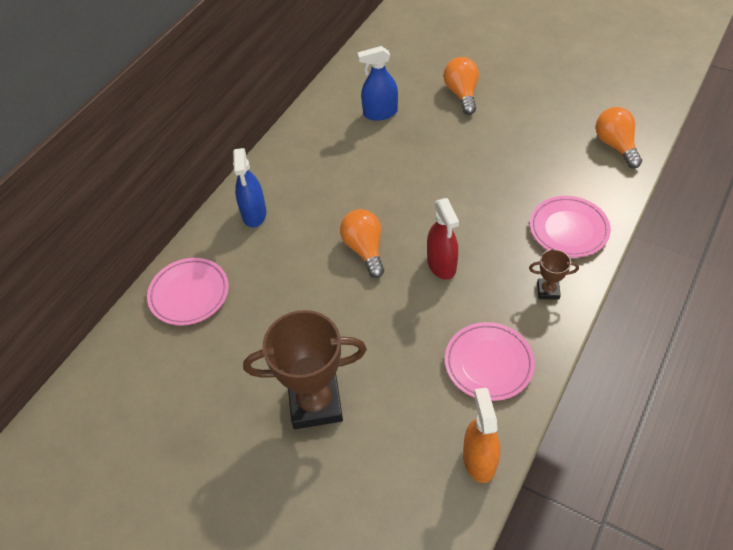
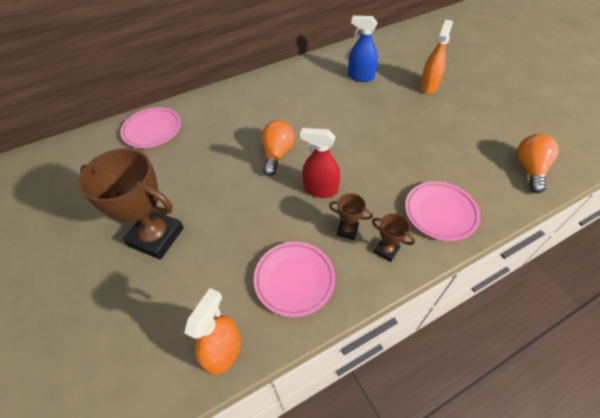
camera: 30 degrees right, 0 degrees up
blue spray bottle [233,148,267,227] -> none
red spray bottle [427,198,459,280] -> red spray bottle turned 90 degrees clockwise [300,128,340,198]
orange light bulb [443,57,479,115] -> orange spray bottle [420,20,453,94]
none -> brown trophy [329,193,373,240]

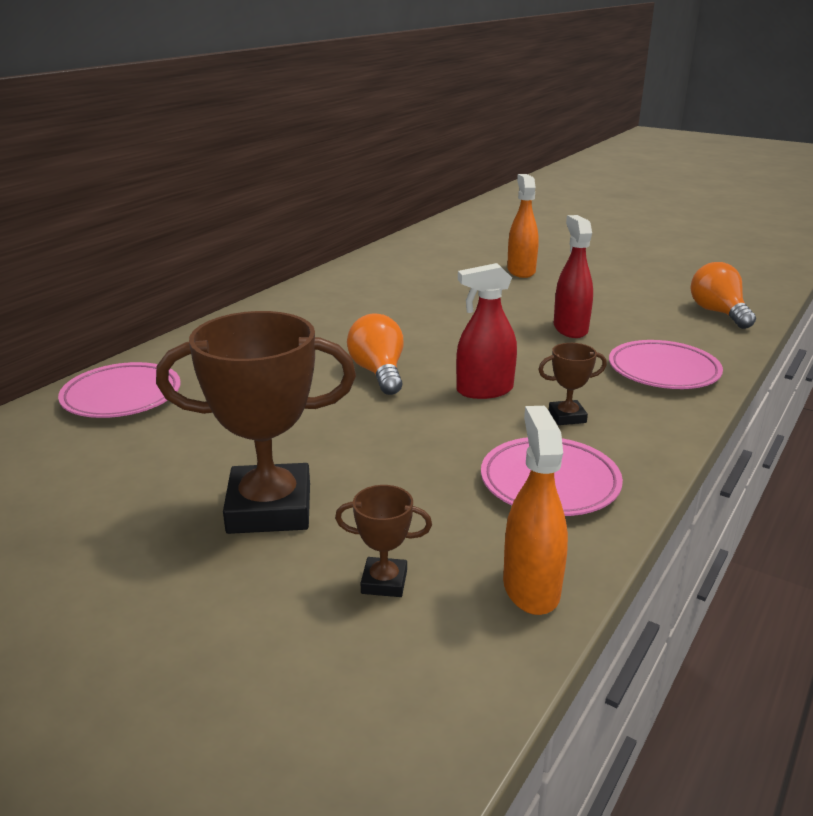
camera: 30 degrees left, 25 degrees down
blue spray bottle [348,16,378,82] -> none
brown trophy [372,213,415,262] -> brown trophy moved to [335,485,432,597]
none -> red spray bottle [554,215,593,338]

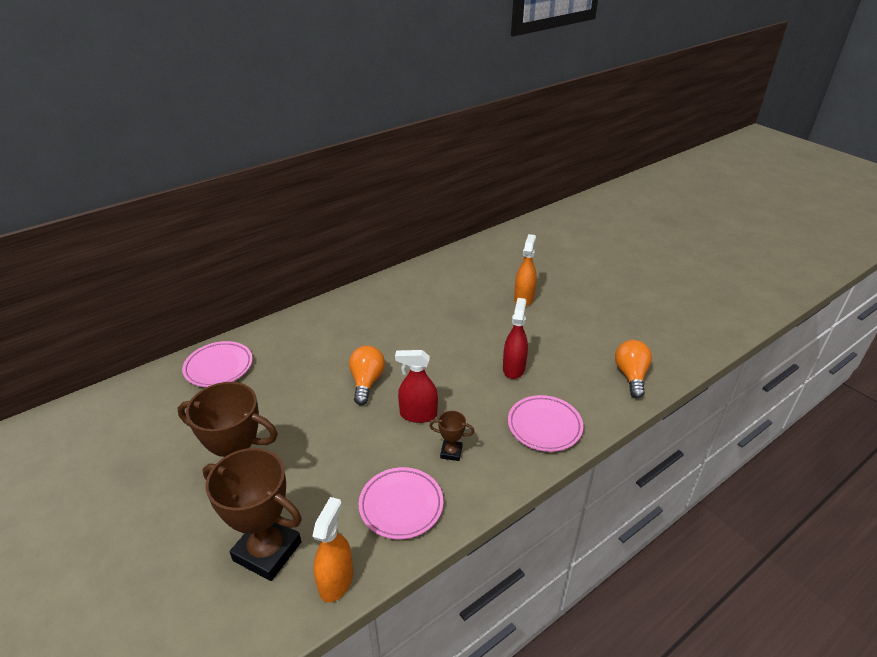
camera: 20 degrees right, 10 degrees up
brown trophy [335,485,432,597] -> brown trophy [203,448,302,581], size x2.19

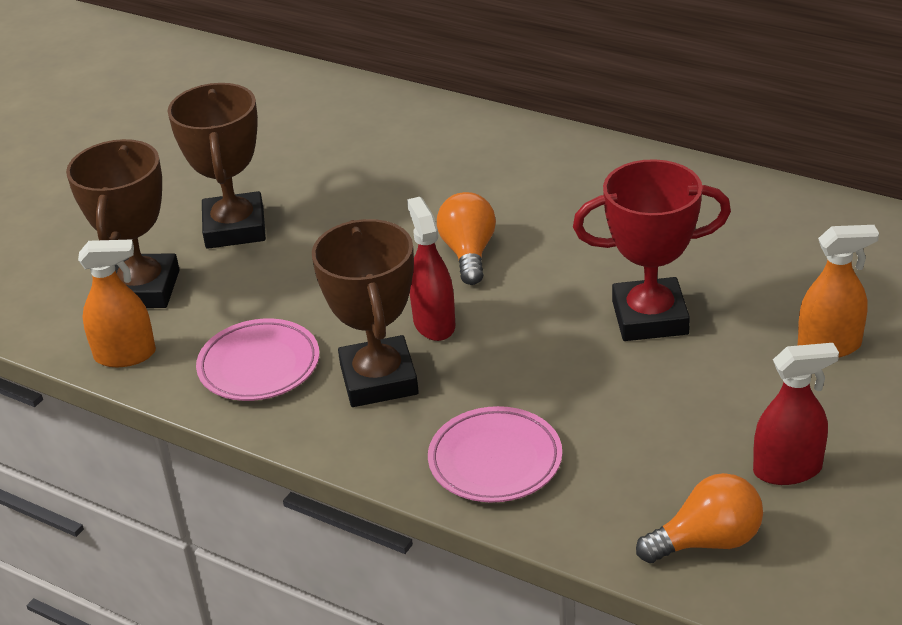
camera: 70 degrees right, 0 degrees up
pink plate [182,341,253,387] -> none
orange light bulb [349,345,385,405] -> orange light bulb turned 75 degrees counterclockwise [437,192,496,285]
brown trophy [430,411,475,461] -> brown trophy [312,219,419,407], size x2.19
red spray bottle [503,298,528,379] -> red spray bottle moved to [753,343,839,485]
none -> red trophy [573,159,731,341]

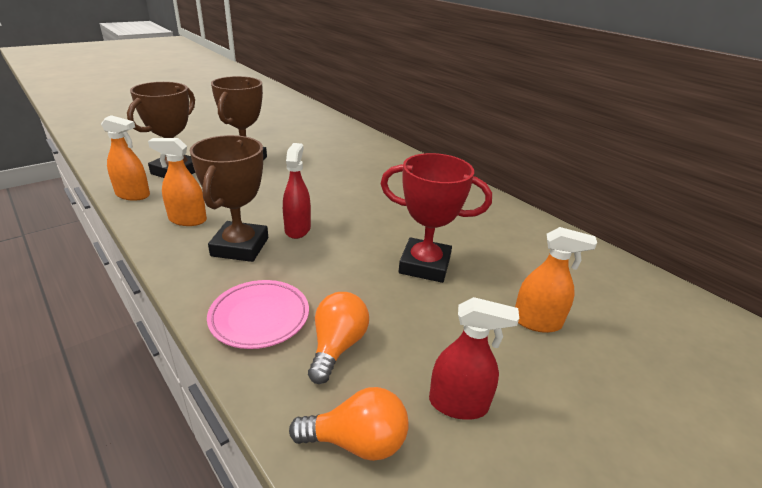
camera: 15 degrees right, 5 degrees down
pink plate [196,318,320,401] -> orange spray bottle [148,138,207,226]
orange light bulb [437,192,496,285] -> orange light bulb moved to [308,292,369,384]

